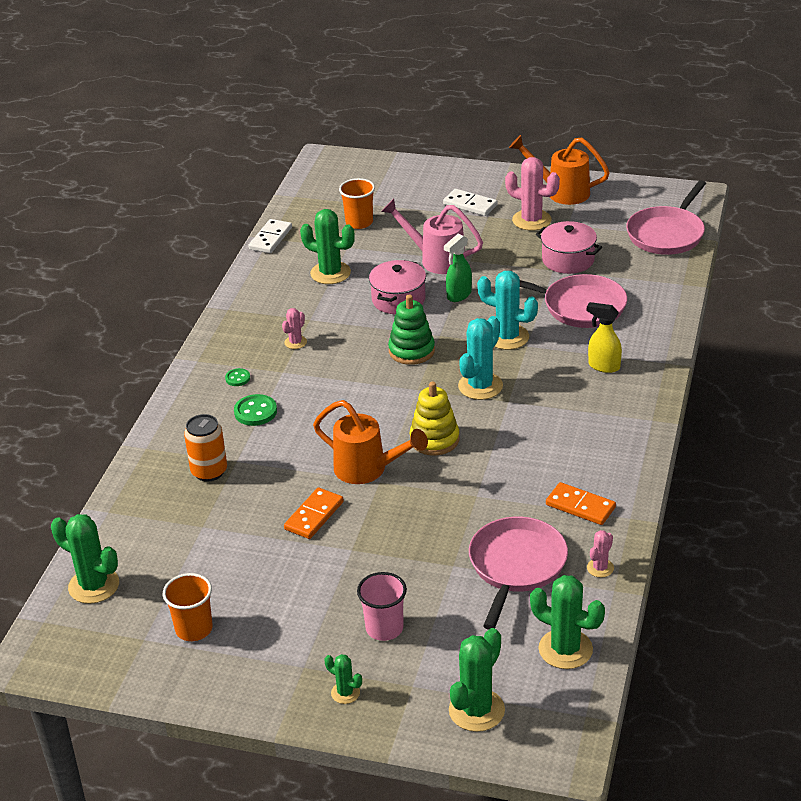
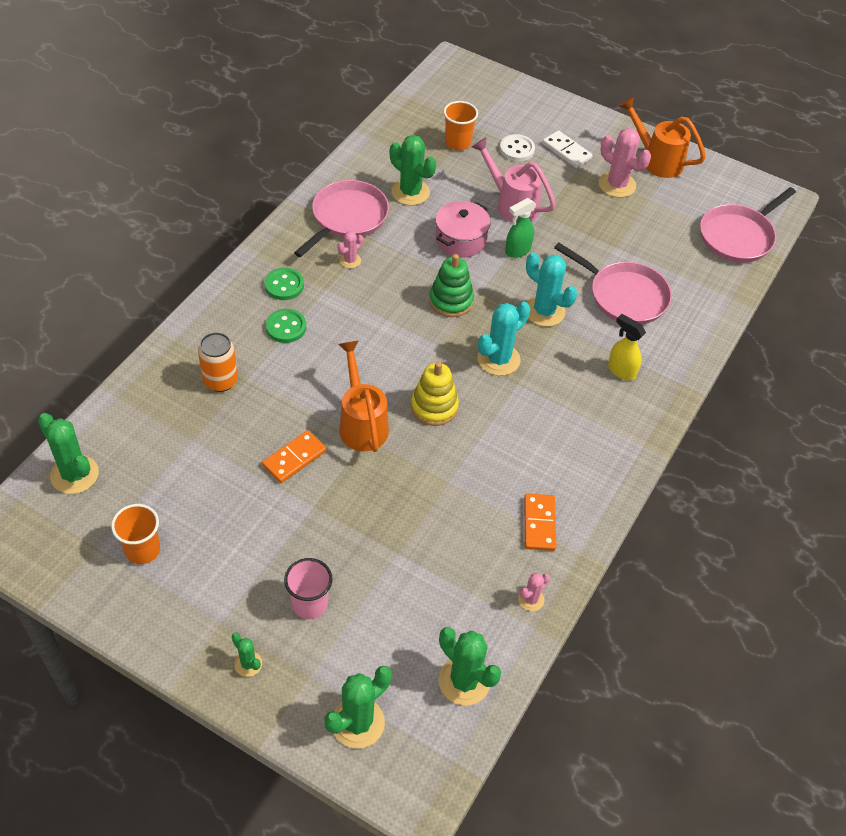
camera: 10 degrees right, 15 degrees up
green button [225,368,250,386] -> green button [264,268,304,300], size x1.68
white domino [248,219,292,253] -> none
orange watering can [313,400,428,484] -> orange watering can turned 150 degrees counterclockwise [339,340,389,452]
pink pan [469,517,568,630] -> pink pan moved to [294,180,389,257]
pink pot [536,221,602,274] -> none
orange domino [546,482,616,525] -> orange domino turned 45 degrees clockwise [524,494,556,551]
none -> white button [500,134,535,161]

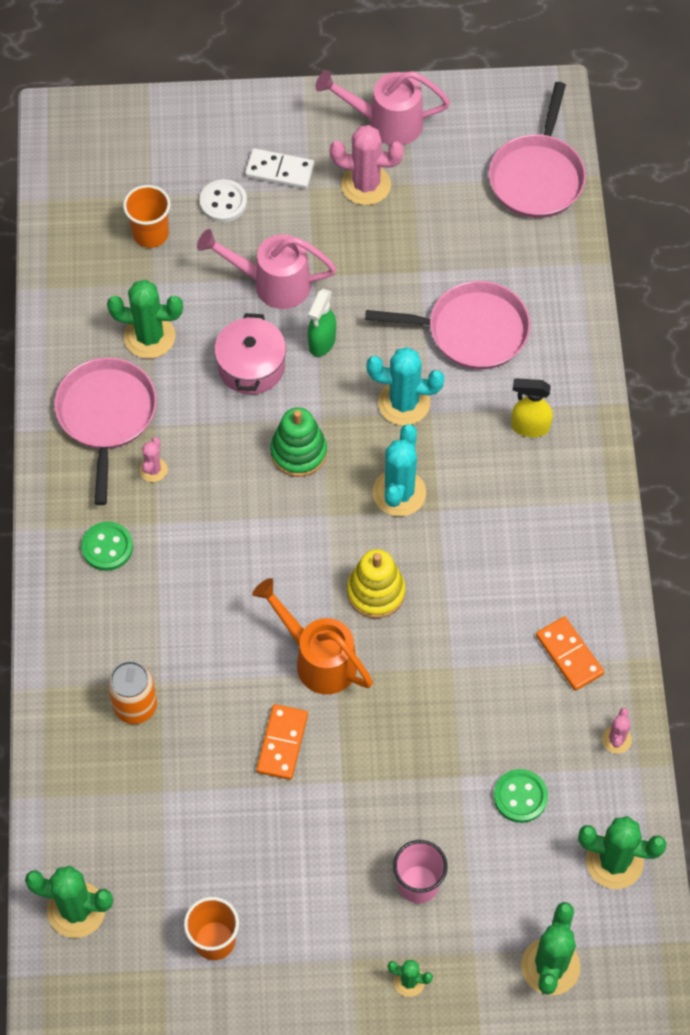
camera: 30 degrees left, 10 degrees up
green button [266,309,306,343] -> green button moved to [494,769,548,823]
orange watering can [618,96,706,178] -> pink watering can [315,70,450,145]

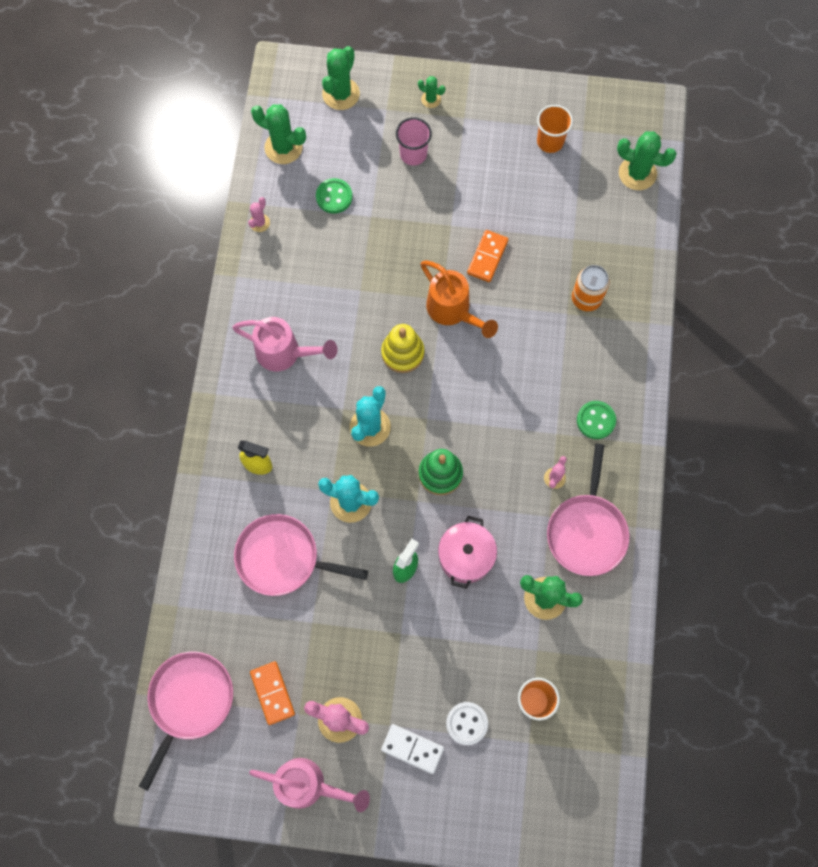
camera: 170 degrees left, 10 degrees up
pink watering can [197,229,336,309] -> pink watering can moved to [232,317,338,371]
orange domino [536,616,604,691] -> orange domino moved to [250,661,295,725]

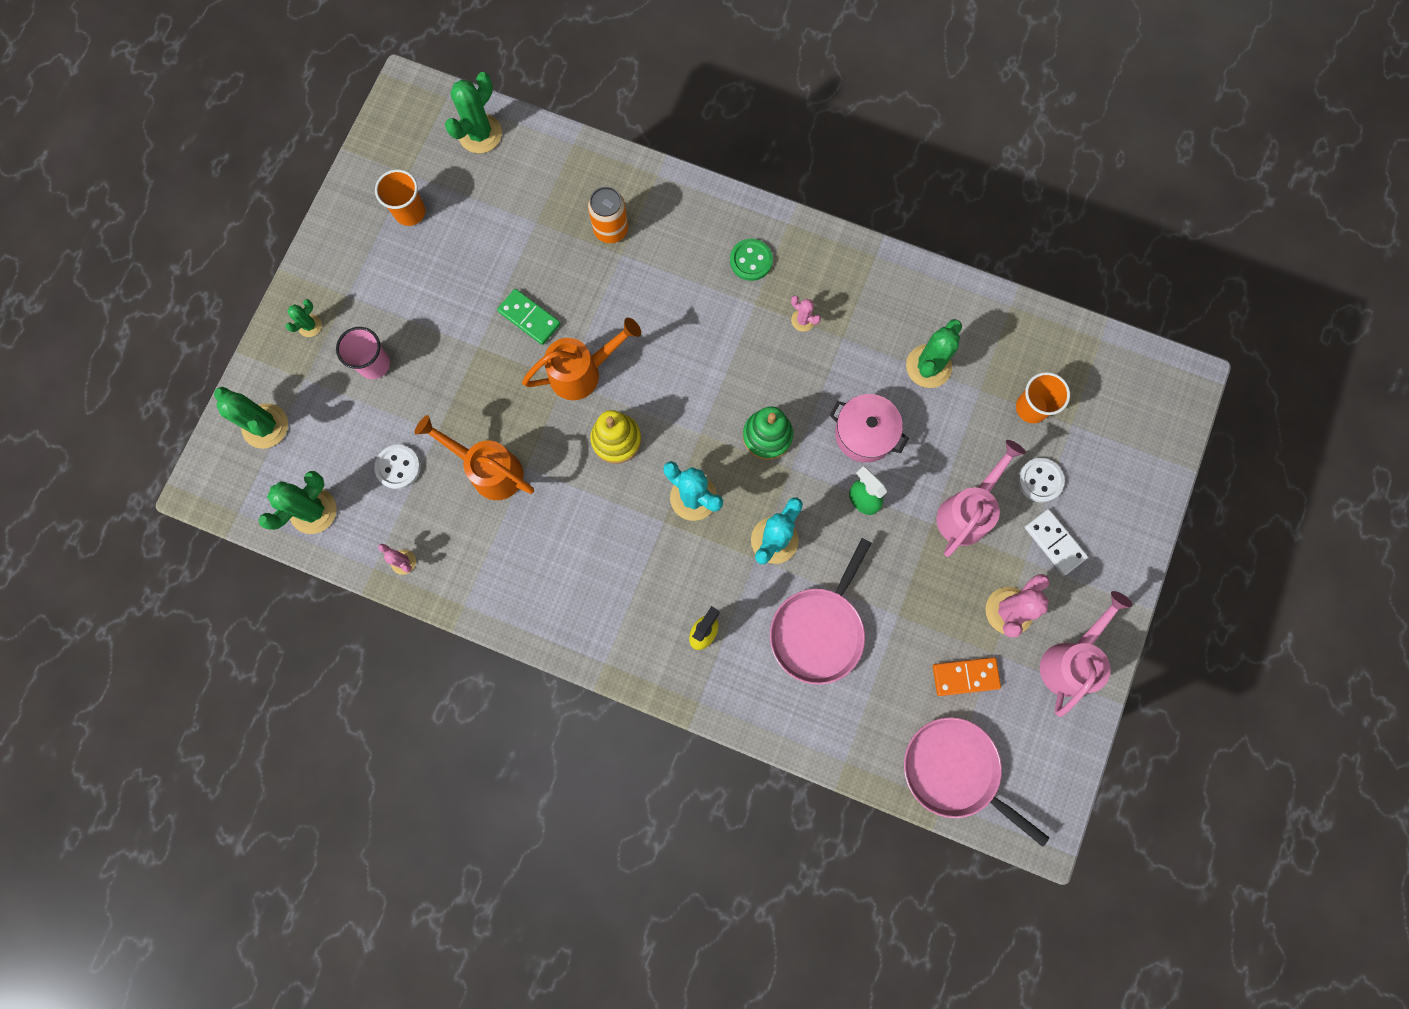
camera: 75 degrees left, 5 degrees up
pink watering can [232,317,338,371] -> pink watering can moved to [937,440,1026,557]
green button [316,178,352,213] -> white button [374,445,421,489]
white domino [381,724,444,774] -> white domino turned 75 degrees counterclockwise [1025,509,1088,575]
orange domino [467,230,509,282] -> green domino [497,289,561,345]
pink pan [547,443,629,576] -> none
none -> orange watering can [415,415,534,500]

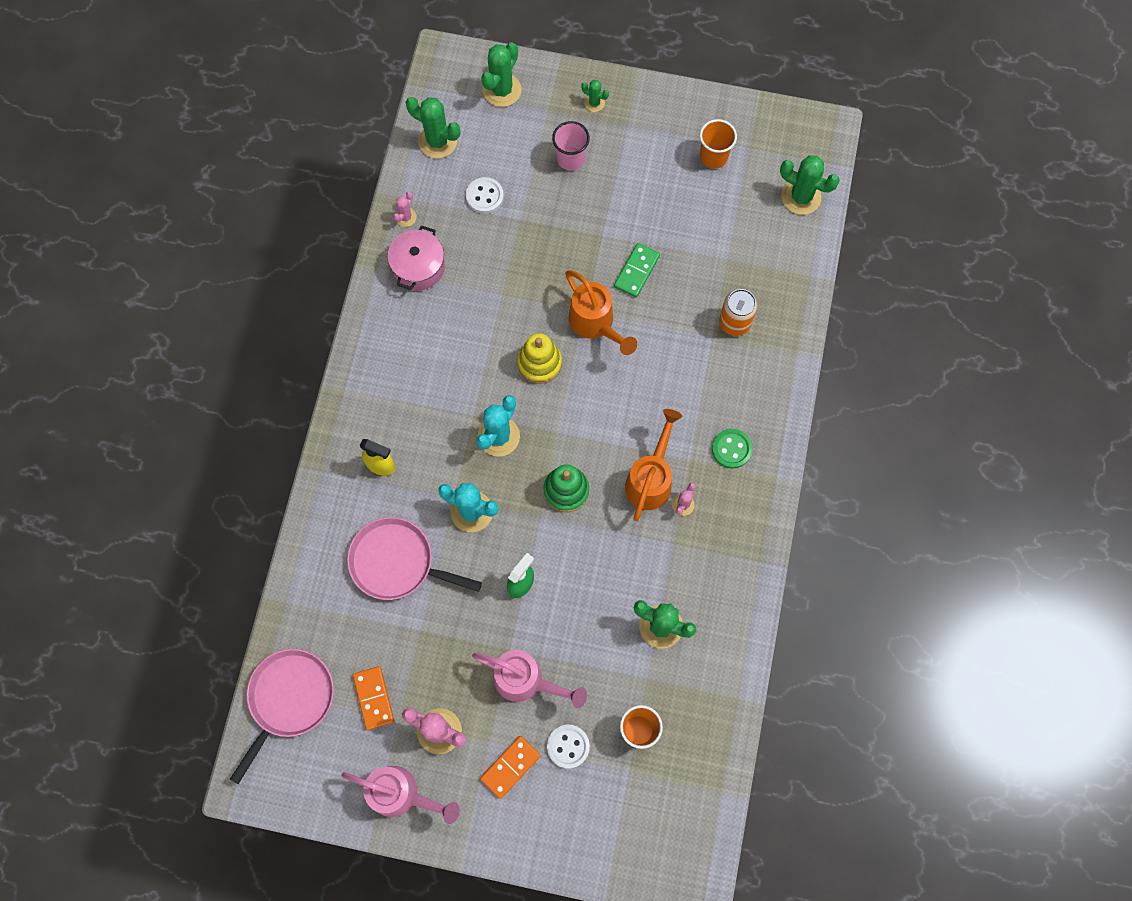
camera: 80 degrees right, 5 degrees down
orange watering can [415,415,534,500] -> orange watering can moved to [625,409,682,521]
pink pot [830,394,909,463] -> pink pot moved to [388,225,445,290]
white domino [1025,509,1088,575] -> orange domino [480,736,541,799]

